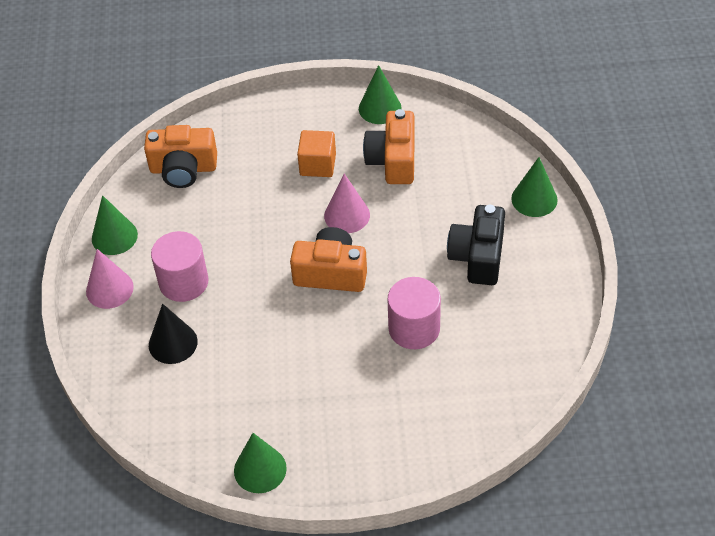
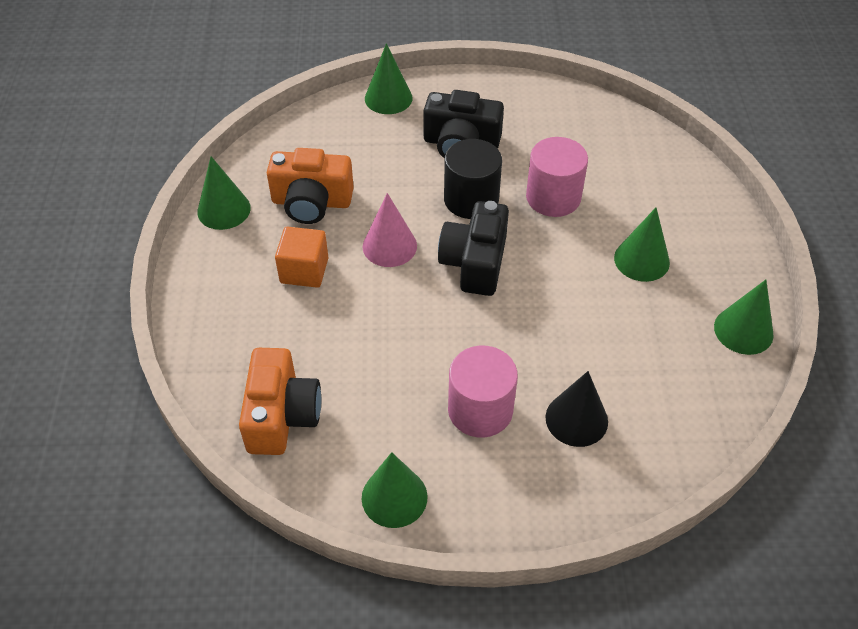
camera: 90 degrees left, 0 degrees up
pink cone [86,249,134,309] -> none
orange camera [290,227,367,292] -> black camera [438,201,509,296]
none -> black cylinder [444,139,502,219]
none -> green cone [614,208,670,282]

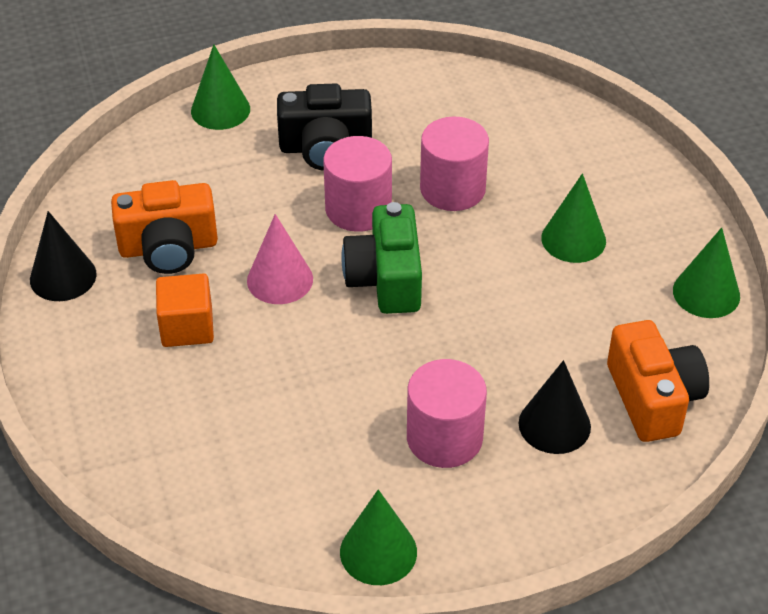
camera: 15 degrees left, 5 degrees down
green cone [197,156,251,230] -> black cone [30,211,97,301]
orange camera [239,348,321,455] -> orange camera moved to [607,320,709,442]
black camera [438,201,509,296] -> green camera [341,202,422,314]
black cylinder [444,139,502,219] -> pink cylinder [323,136,392,232]

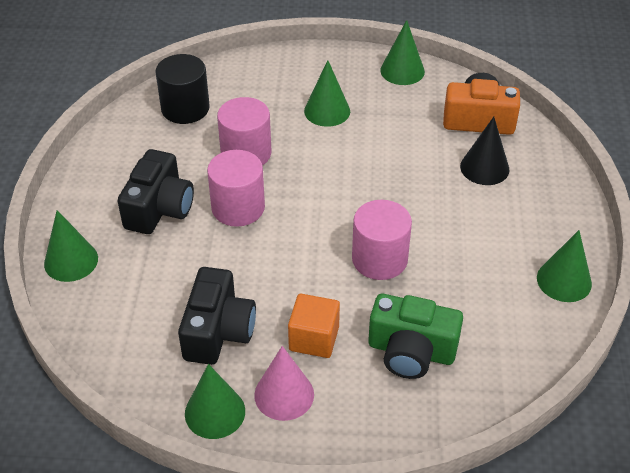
camera: 70 degrees left, 0 degrees up
black cone [30,211,97,301] -> green cone [185,364,245,439]
orange camera [111,180,218,274] -> black camera [178,267,256,365]
pink cone [247,214,313,304] -> pink cone moved to [254,346,314,421]
green camera [341,202,422,314] -> green camera moved to [368,294,463,379]
pink cylinder [407,359,487,468] -> pink cylinder moved to [352,200,412,280]
none -> black cylinder [155,54,210,124]

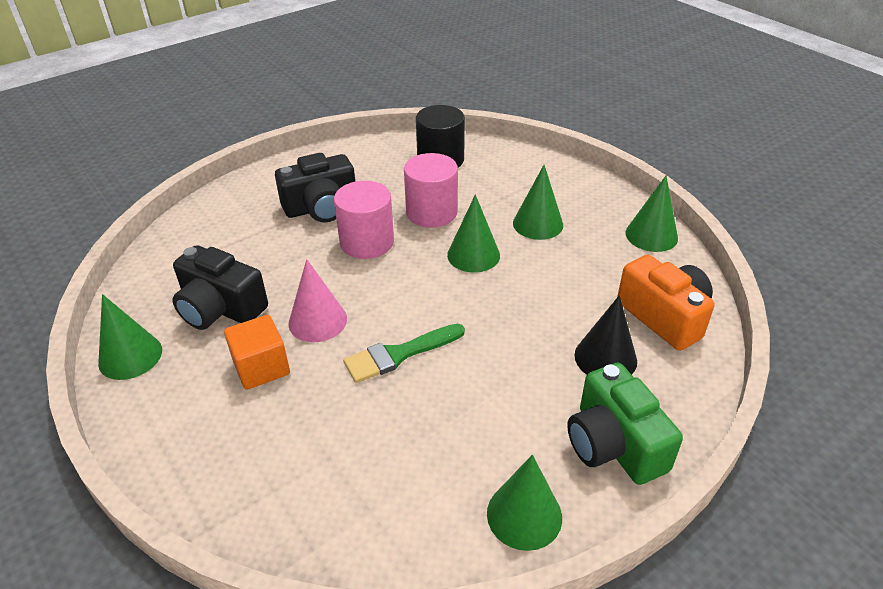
camera: 50 degrees right, 5 degrees down
green cone [44,210,98,282] -> green cone moved to [447,195,500,273]
black camera [178,267,256,365] -> black camera turned 60 degrees clockwise [172,245,268,330]
pink cone [254,346,314,421] -> pink cone moved to [289,259,347,342]
pink cylinder [352,200,412,280] -> green brush [343,324,465,383]
green camera [368,294,463,379] -> green camera moved to [567,363,683,485]

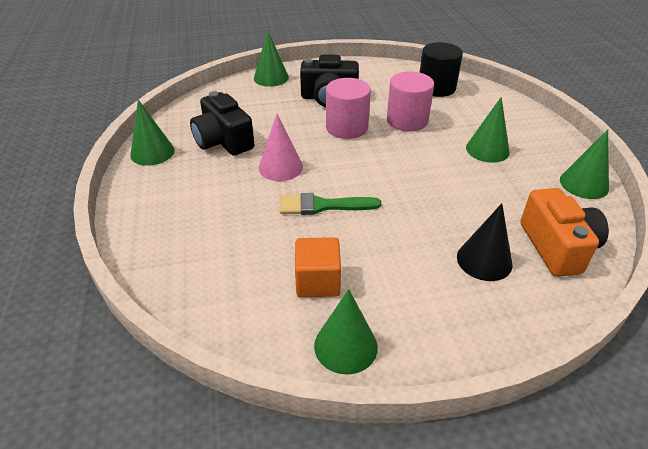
camera: 25 degrees right, 0 degrees up
orange cube [224,315,290,390] -> orange cube moved to [295,237,341,297]
green cone [447,195,500,273] -> green cone moved to [254,30,289,87]
green camera [567,363,683,485] -> none

